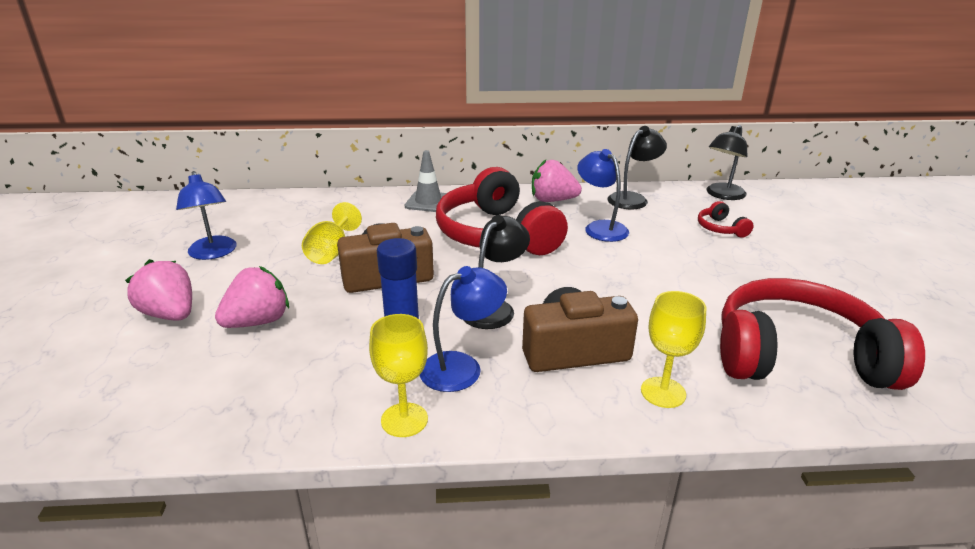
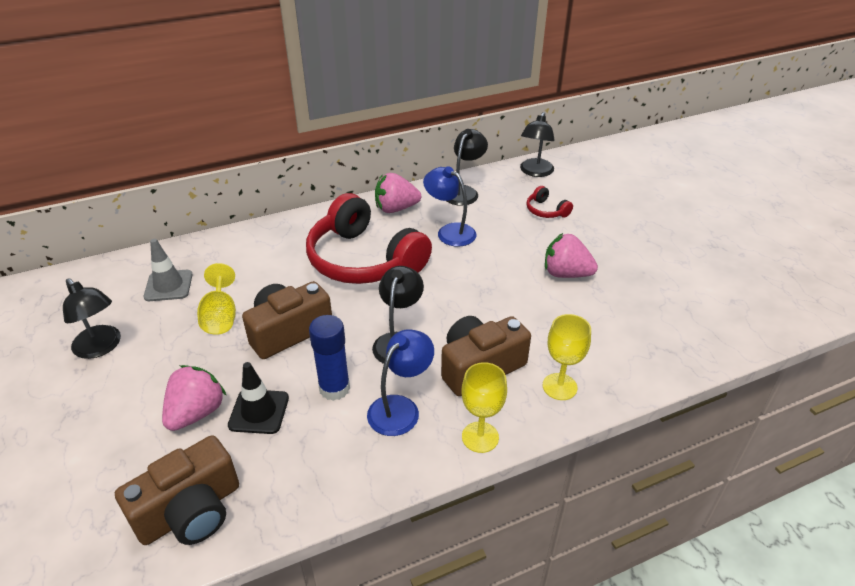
camera: 20 degrees left, 10 degrees up
pink strawberry [125,259,192,320] -> pink strawberry moved to [545,233,598,278]
blue lamp [176,171,237,260] -> black lamp [63,278,121,359]
yellow goblet [369,314,428,437] -> yellow goblet moved to [462,362,507,453]
grey traffic cone [405,150,447,212] -> grey traffic cone moved to [144,239,193,301]
red headphones [720,278,925,390] -> none
none -> brown camera [115,435,239,545]
none -> black traffic cone [228,362,289,434]

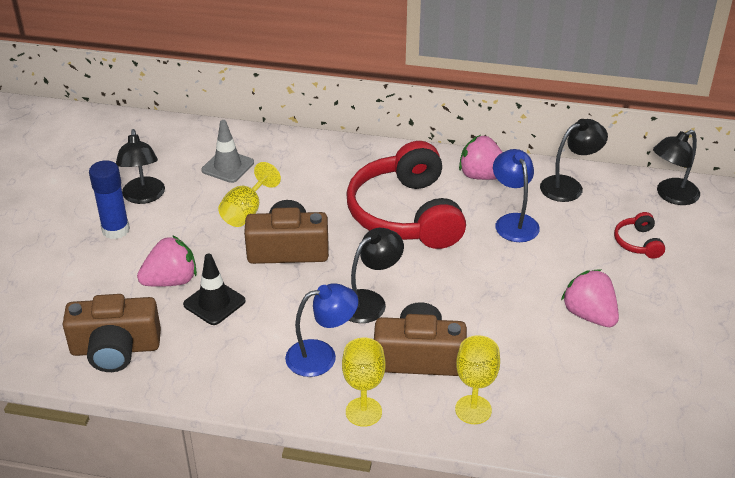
camera: 35 degrees right, 0 degrees up
blue glue stick [309,315,350,401] -> blue glue stick moved to [89,160,130,239]

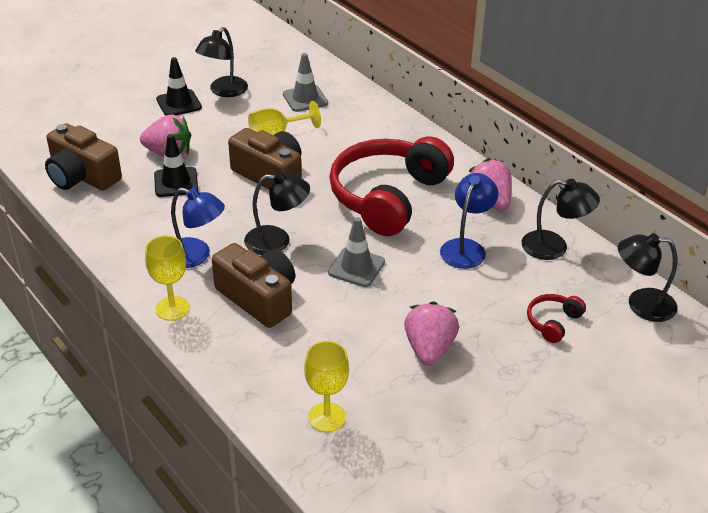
camera: 40 degrees right, 0 degrees up
blue glue stick [89,160,130,239] -> black traffic cone [156,57,202,116]
yellow goblet [455,335,500,424] -> yellow goblet moved to [304,341,349,432]
none -> grey traffic cone [328,217,385,287]

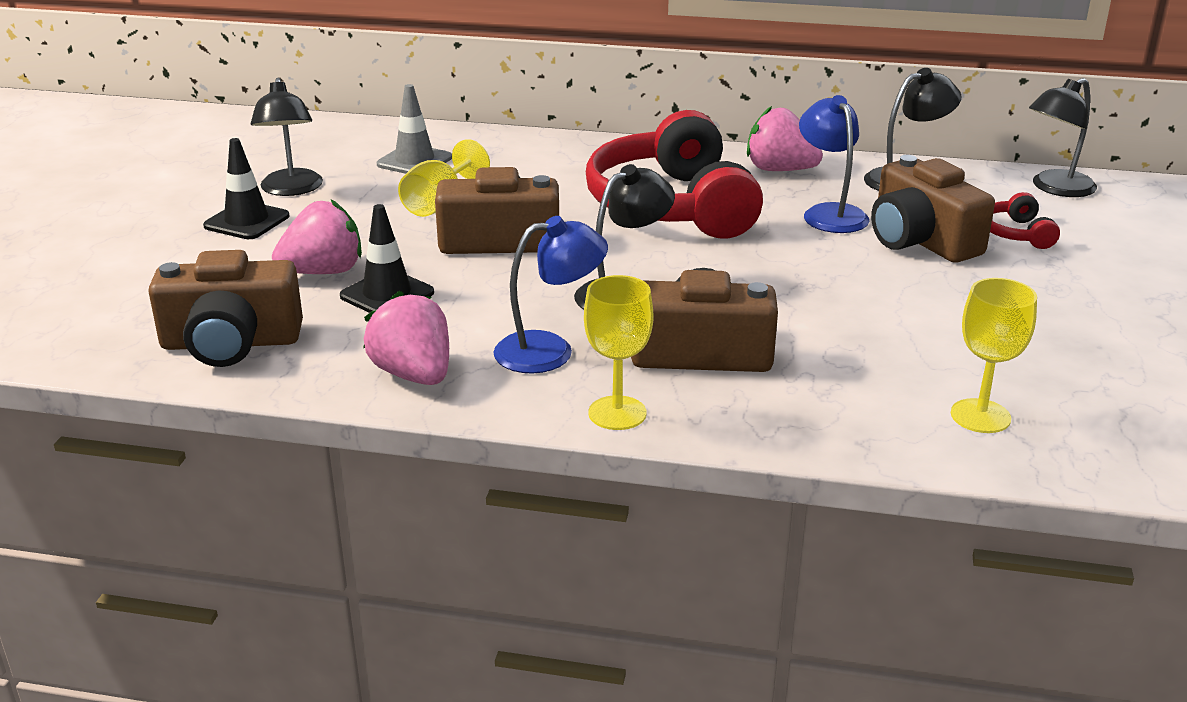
camera: 40 degrees left, 10 degrees down
grey traffic cone [328,217,385,287] -> none
pink strawberry [404,301,459,366] -> pink strawberry moved to [363,291,449,385]
none -> brown camera [871,155,995,263]

